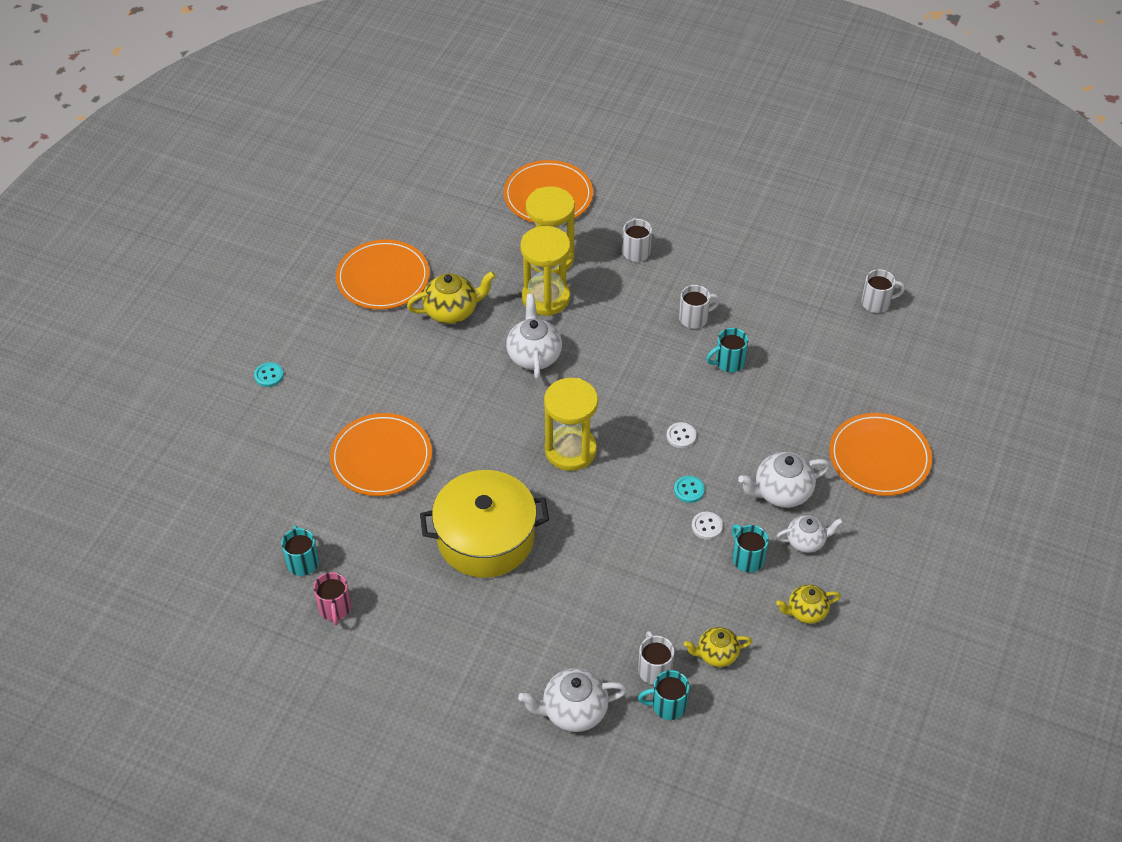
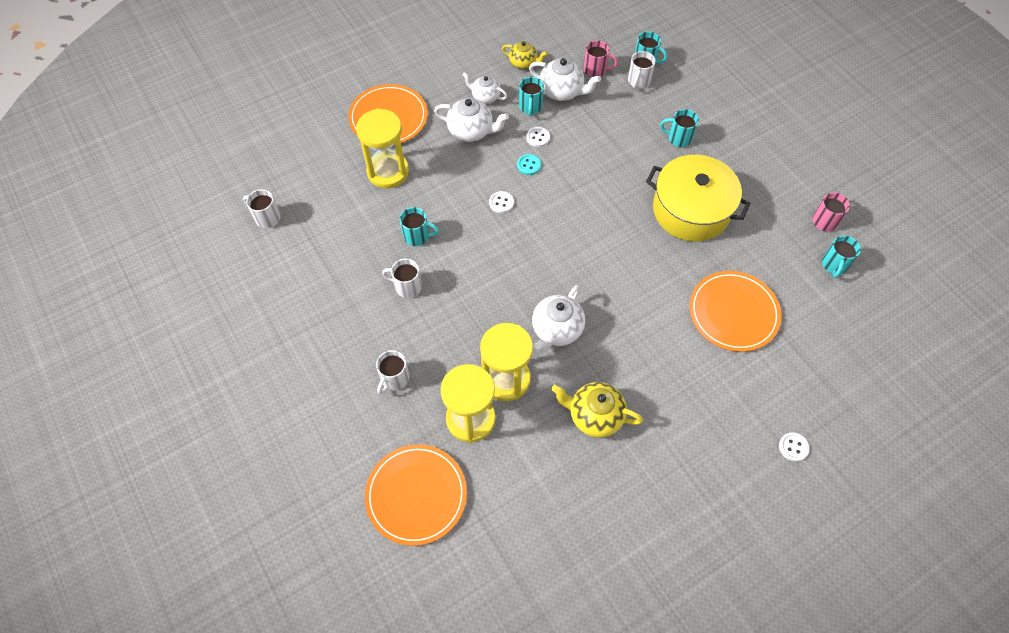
camera: 145 degrees left, 10 degrees up
turquoise button [254,362,284,387] -> white button [779,432,810,462]
orange plate [336,240,430,310] -> none
white teapot [518,668,627,732] -> white teapot moved to [529,58,601,101]
yellow hourglass [544,378,598,471] -> yellow hourglass moved to [356,108,409,188]
yellow teapot [684,627,752,667] -> pink mug [584,40,618,77]
none -> turquoise mug [660,109,699,147]

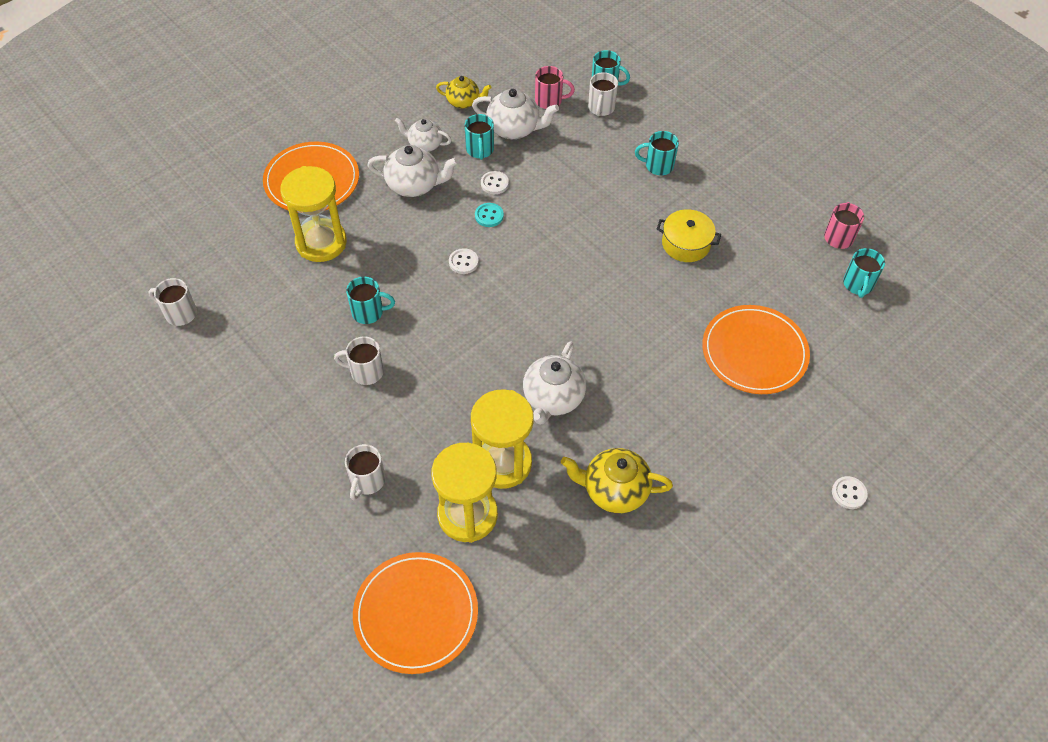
camera: 10 degrees left, 5 degrees down
yellow pot [646,155,750,242] -> yellow pot [657,209,721,262], size x0.53

